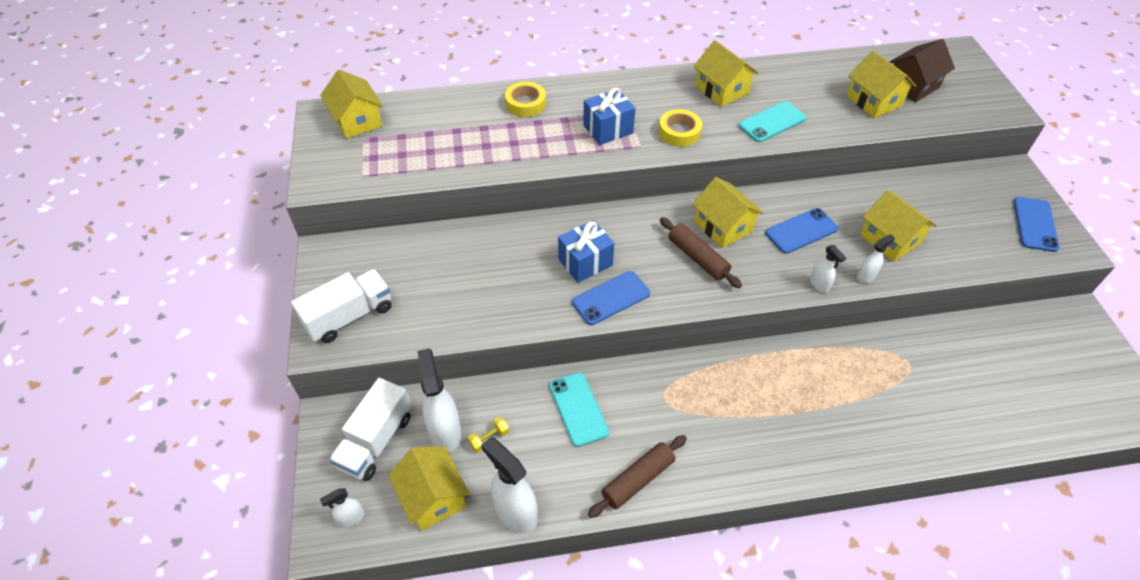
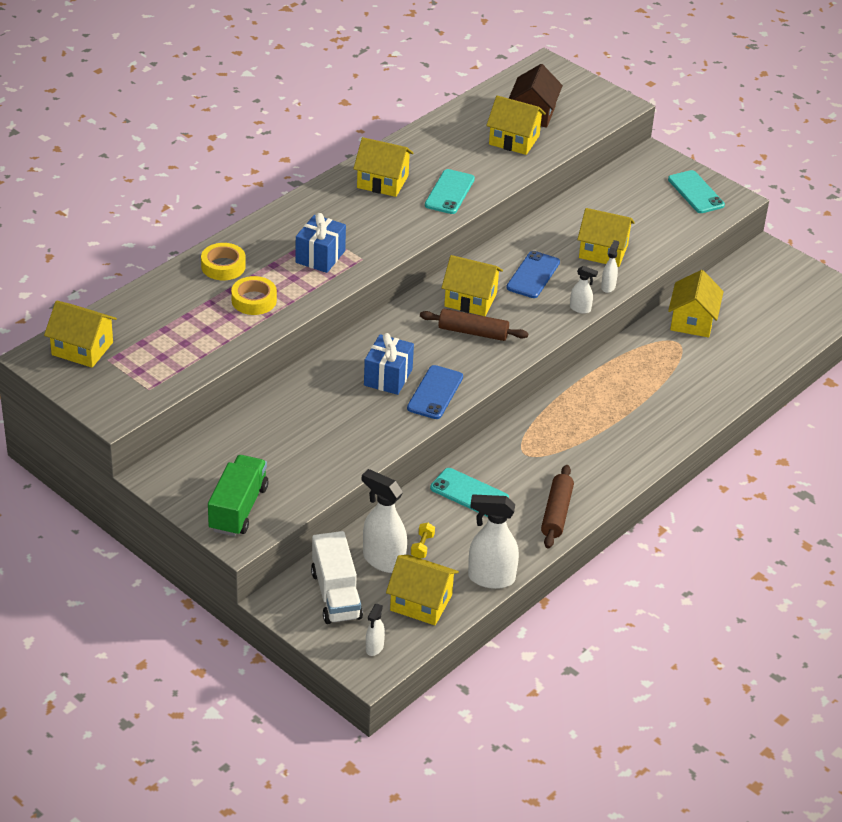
camera: 40 degrees left, 10 degrees down
white truck [291,269,391,343] -> green truck [208,455,268,536]
yellow tape [659,109,702,147] -> yellow tape moved to [231,276,277,315]
blue phone [1013,197,1059,252] -> turquoise phone [668,170,725,213]
none -> yellow house [668,270,724,337]

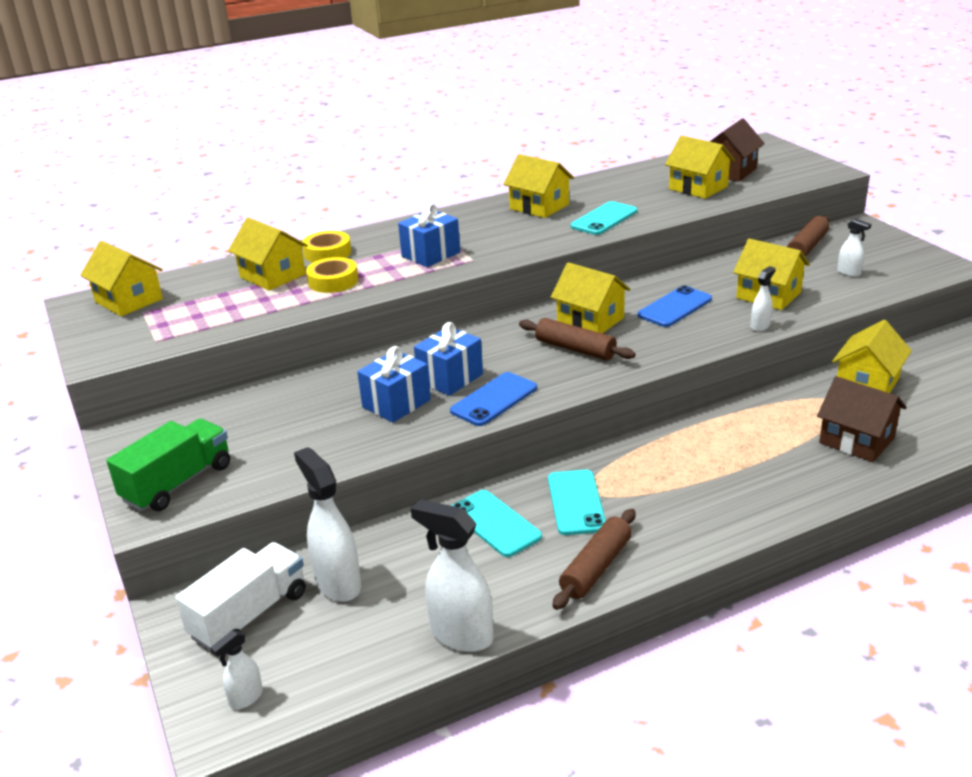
camera: 25 degrees right, 10 degrees down
white truck [311,531,363,624] -> white truck turned 150 degrees counterclockwise [176,542,306,651]
yellow house [386,555,459,625] -> yellow house moved to [228,217,308,291]
yellow dumbbell [411,523,435,558] -> none
white spray bottle [570,266,598,314] -> white spray bottle moved to [837,218,871,277]
turquoise phone [668,170,725,213] -> turquoise phone moved to [548,470,606,535]
none -> blue gift [357,346,431,423]
none -> brown rolling pin [787,215,829,257]
none -> brown house [817,376,907,462]

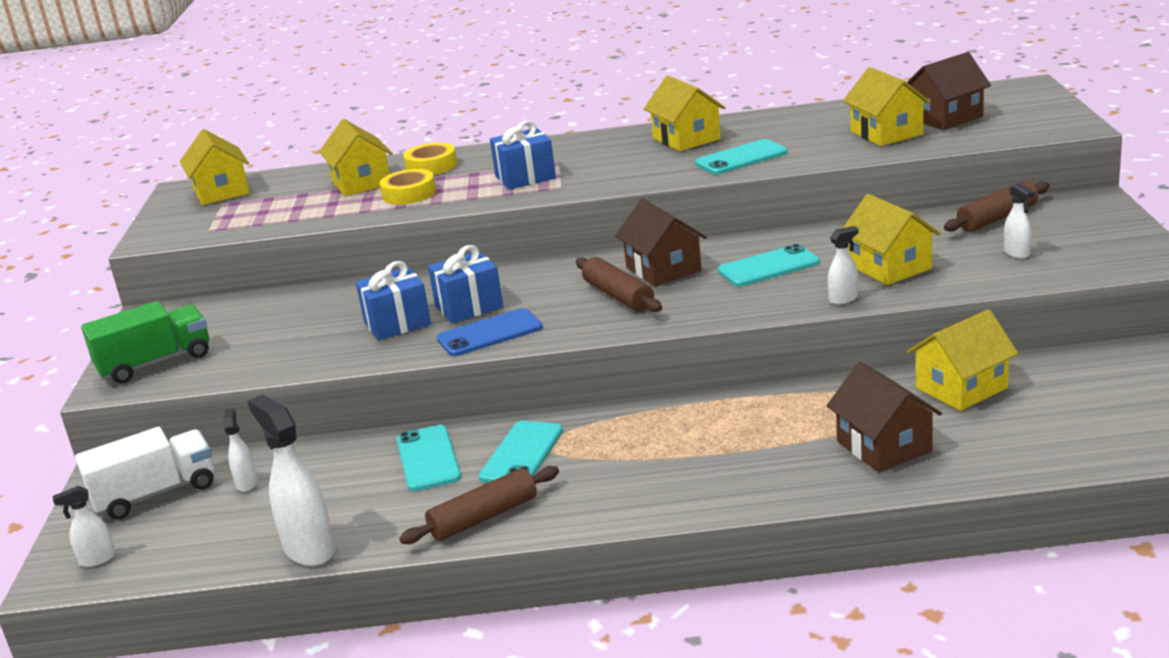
camera: 25 degrees right, 5 degrees down
white spray bottle [294,447,361,602] -> white spray bottle [223,408,257,492], size x0.52
yellow house [551,262,631,334] -> brown house [615,199,707,286]
blue phone [637,285,712,327] -> turquoise phone [718,244,820,286]

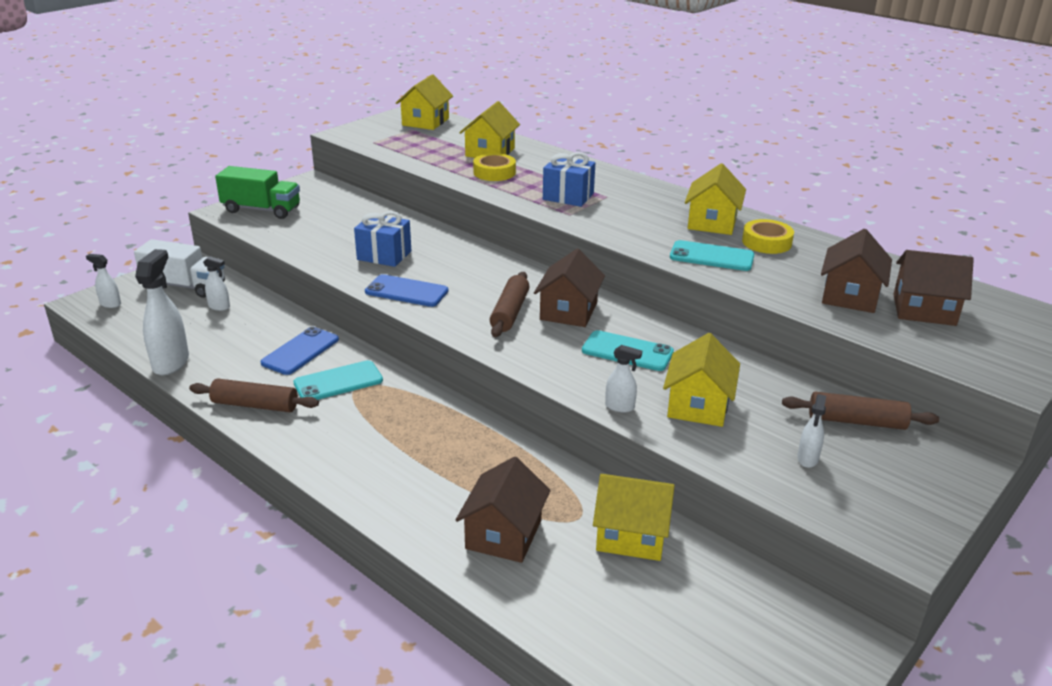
camera: 40 degrees right, 5 degrees up
white spray bottle [223,408,257,492] -> white spray bottle turned 75 degrees clockwise [203,256,230,311]
turquoise phone [397,425,461,491] -> blue phone [260,327,339,375]
yellow tape [403,143,457,175] -> yellow tape moved to [742,219,794,254]
blue gift [428,245,503,323] -> none
yellow house [843,67,931,146] -> brown house [821,229,892,313]

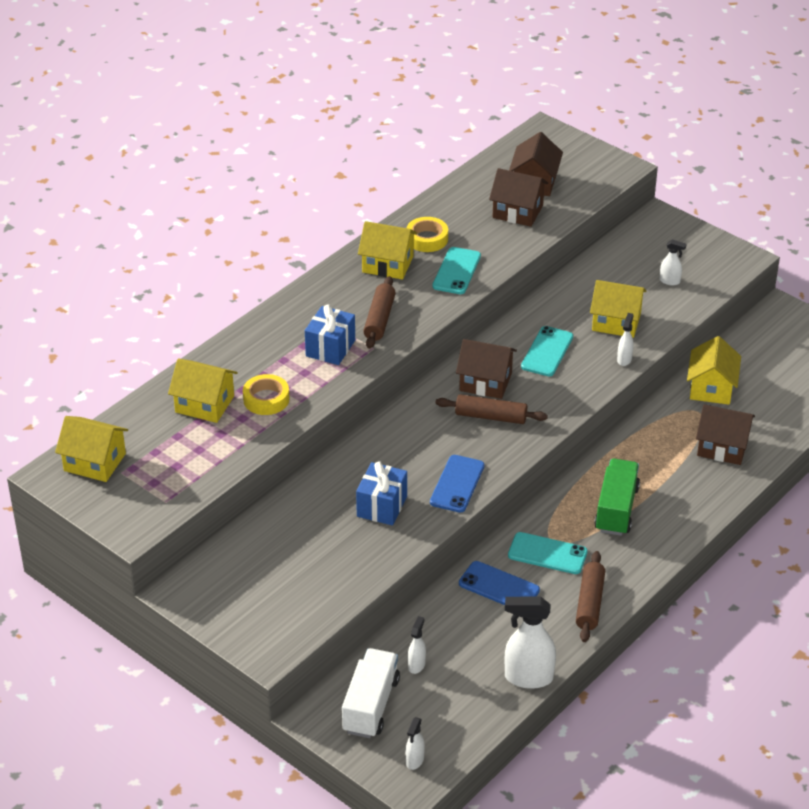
camera: 90 degrees left, 10 degrees up
green truck [215,166,300,219] -> green truck moved to [594,459,640,536]
turquoise phone [293,360,383,400] -> turquoise phone turned 45 degrees counterclockwise [508,532,588,574]
brown rolling pin [782,392,939,430] -> brown rolling pin moved to [363,276,396,349]

